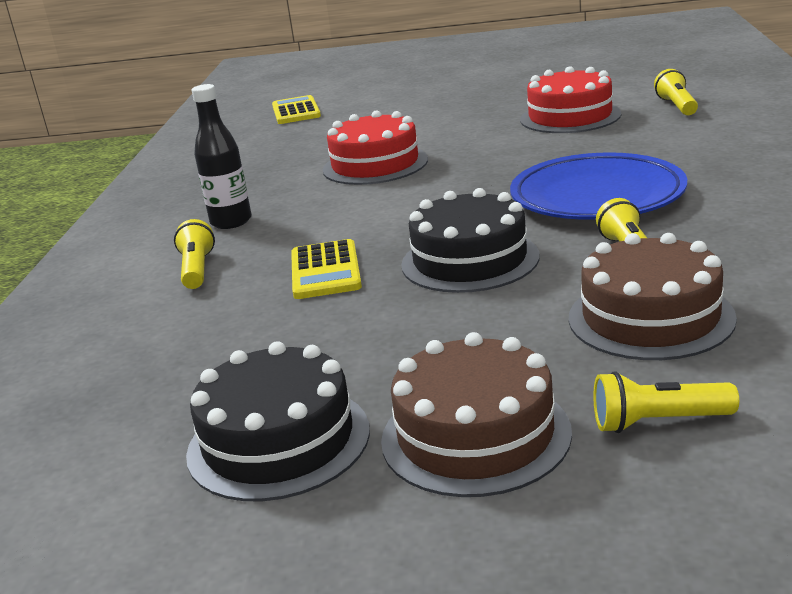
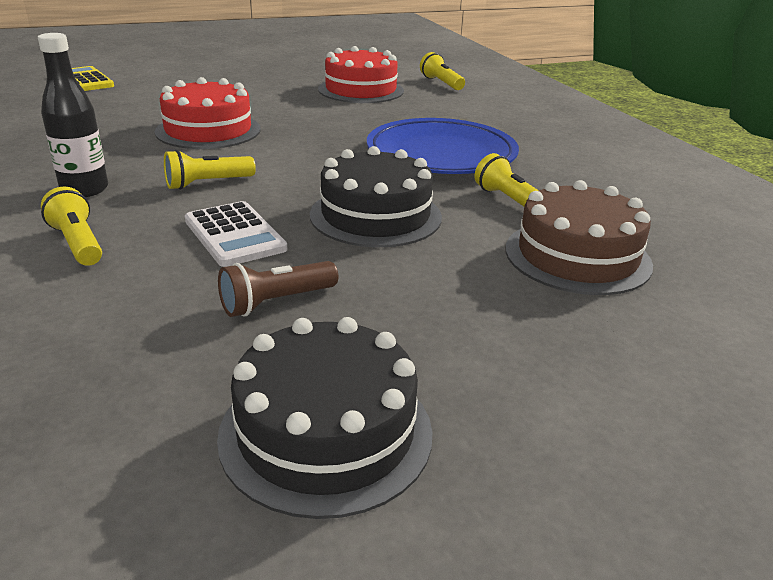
camera: 30 degrees left, 5 degrees up
yellow calculator [291,239,362,299] -> white calculator [185,201,288,267]
brown cake [381,332,572,497] -> none
yellow flashlight [593,371,739,433] -> yellow flashlight moved to [164,150,256,190]
none -> brown flashlight [218,261,339,317]

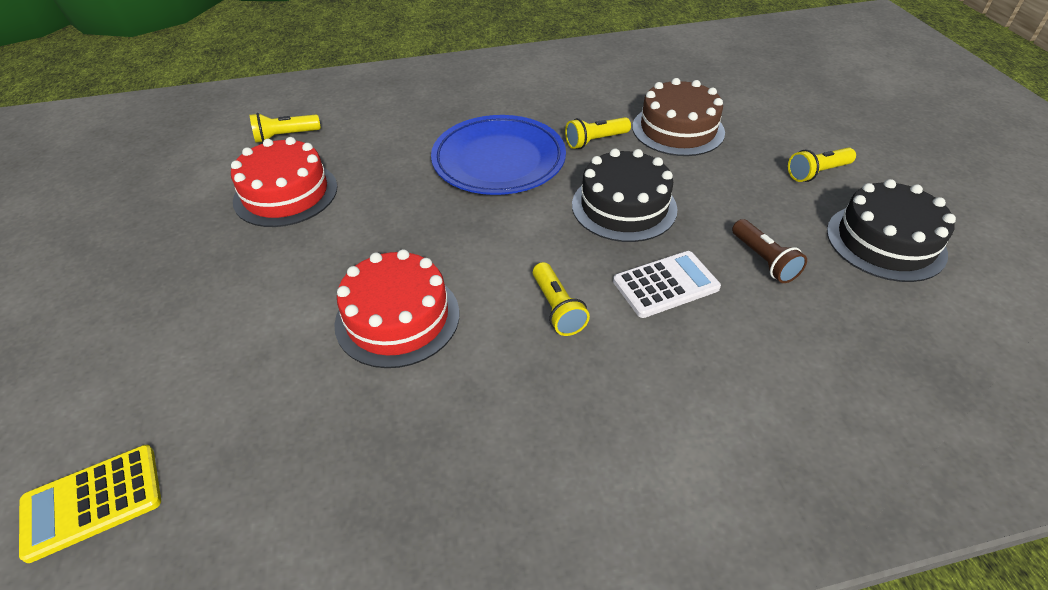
camera: 80 degrees left, 15 degrees up
black bottle [38,33,108,197] -> none
yellow flashlight [41,187,102,266] -> yellow flashlight moved to [788,148,856,182]

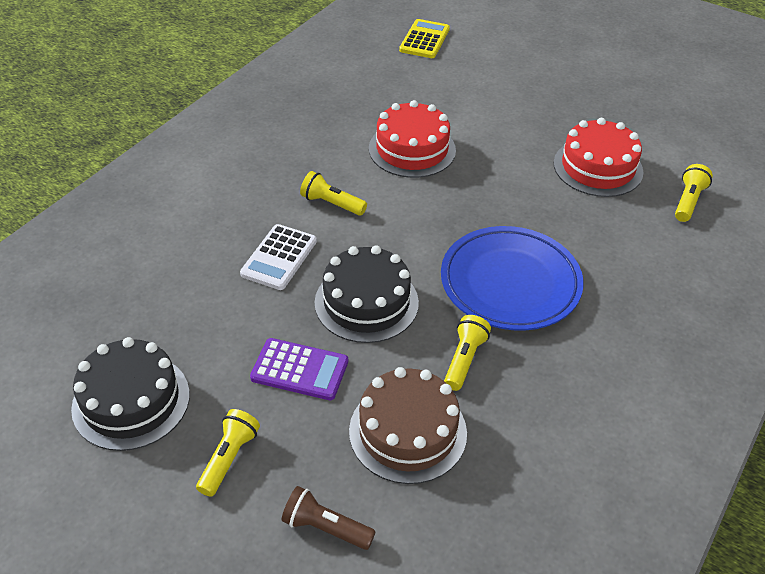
camera: 135 degrees right, 0 degrees up
brown flashlight [732,219,807,283] -> brown flashlight moved to [282,486,376,550]
none -> purple calculator [250,338,348,400]

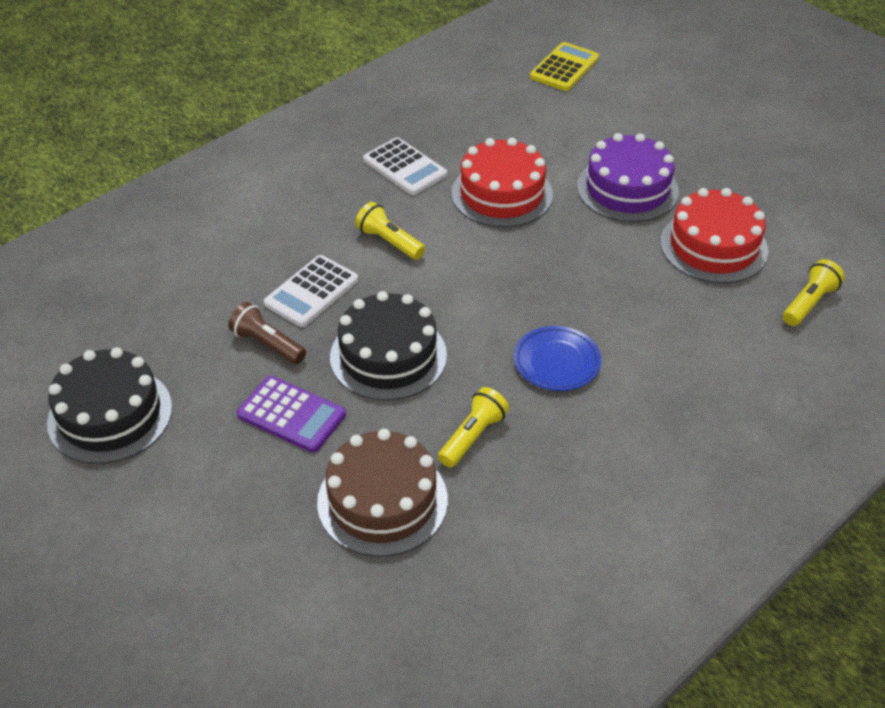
camera: 15 degrees right, 0 degrees up
yellow flashlight [196,409,260,497] -> none
brown flashlight [282,486,376,550] -> brown flashlight moved to [228,302,306,364]
blue plate [441,226,583,331] -> blue plate [514,326,601,391], size x0.53
none -> white calculator [363,137,447,195]
none -> purple cake [577,133,679,222]

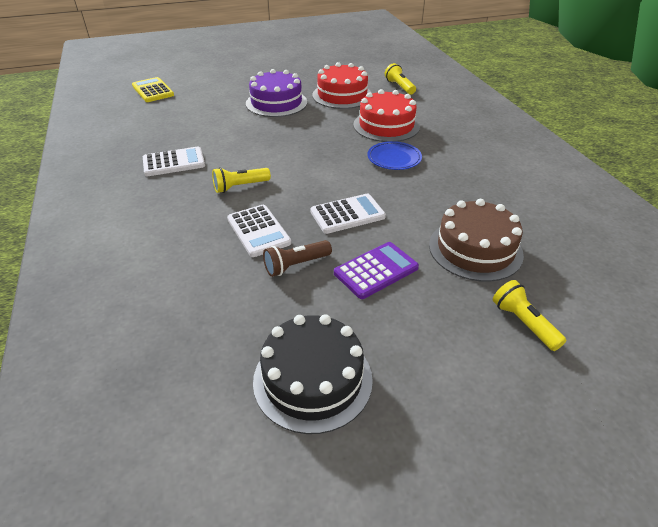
camera: 65 degrees left, 5 degrees down
black cake [330,291,447,401] -> white calculator [310,194,386,234]
yellow flashlight [438,387,509,468] -> yellow flashlight moved to [493,280,566,351]
red cake [451,138,553,227] -> red cake moved to [354,89,420,142]

